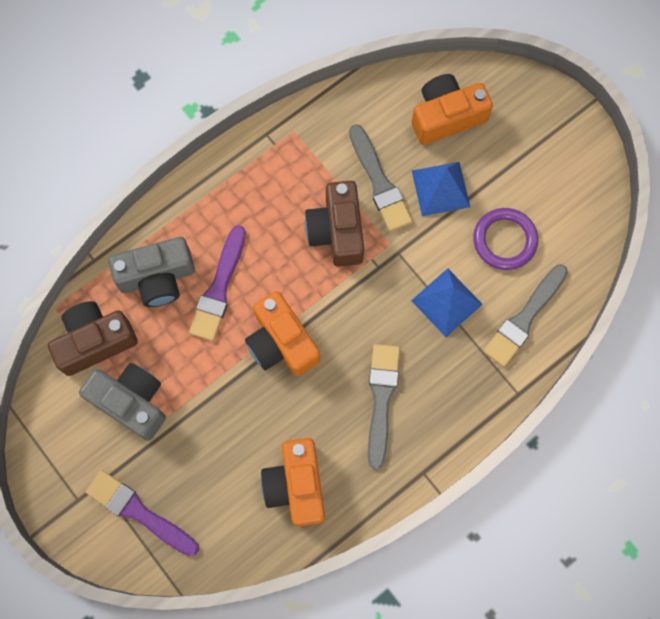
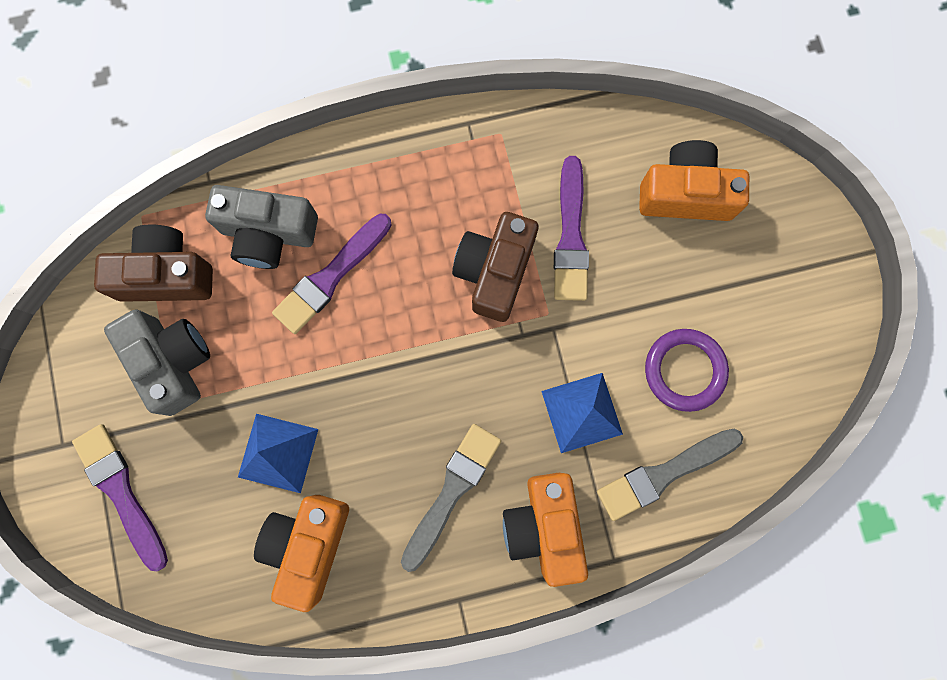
camera: 25 degrees right, 5 degrees up
orange camera [245,291,320,376] -> orange camera moved to [503,473,588,587]
grey brush [349,124,412,232] -> purple brush [554,156,589,301]
blue pyramid [412,162,470,216] -> blue pyramid moved to [238,414,318,493]

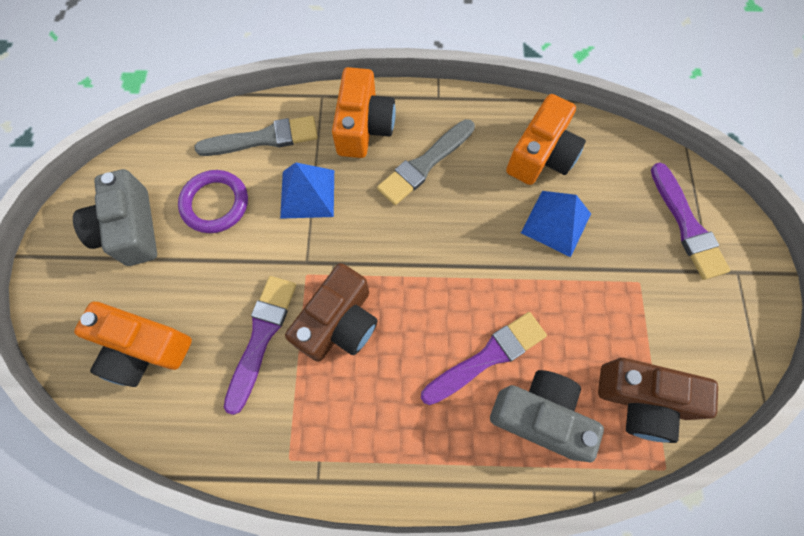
camera: 165 degrees left, 10 degrees down
grey camera [104,310,210,416] -> grey camera moved to [73,169,157,266]

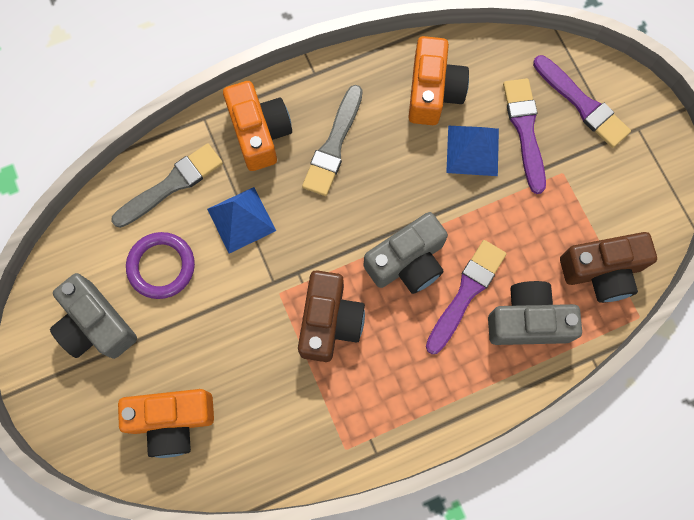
camera: 25 degrees left, 5 degrees up
purple brush [224,276,296,415] -> purple brush moved to [503,78,546,194]
none -> grey camera [363,212,448,294]

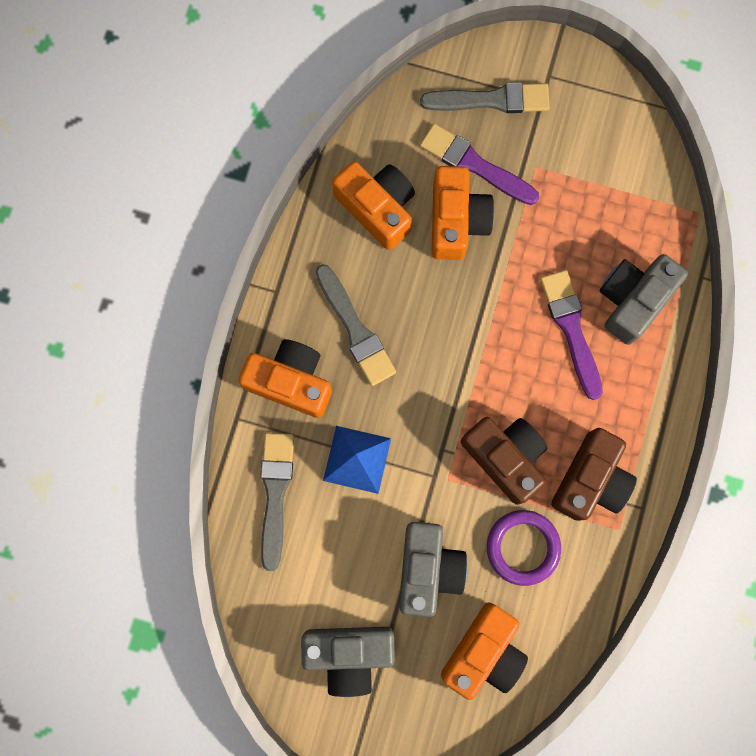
camera: 50 degrees left, 5 degrees up
purple ring [126,232,195,299] -> purple ring moved to [487,510,561,586]
grey camera [363,212,448,294] -> grey camera moved to [399,522,467,617]
blue pyramid [446,126,499,176] -> orange camera [432,166,494,260]
purple brush [533,55,631,148] -> grey brush [420,82,550,113]
brown camera [560,232,657,303] -> brown camera moved to [551,428,637,521]

